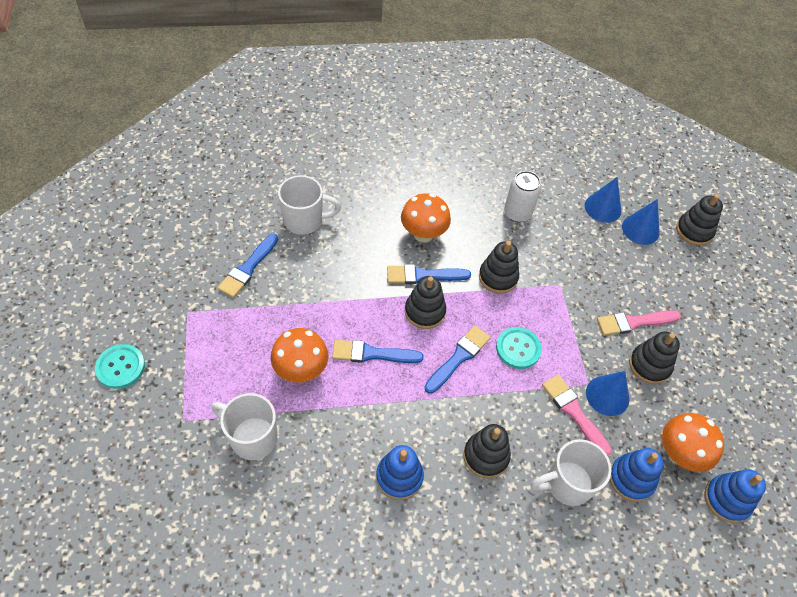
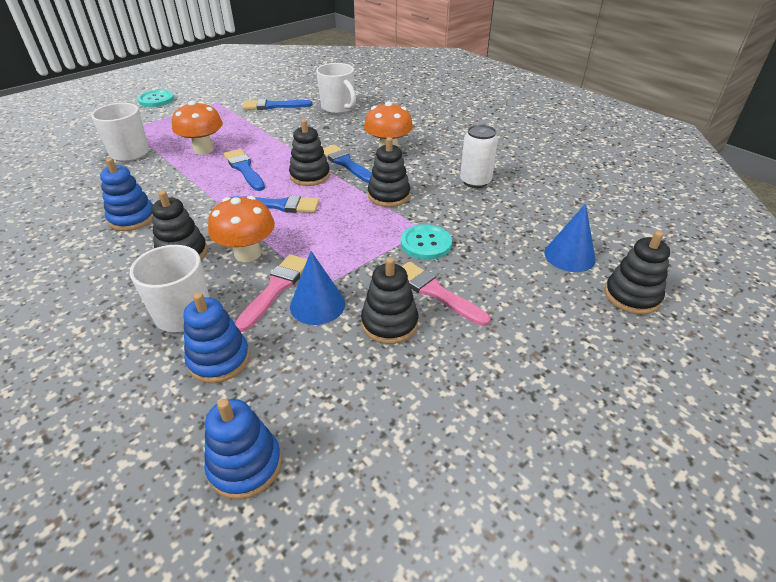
camera: 60 degrees right, 15 degrees down
turquoise button [496,327,542,369] -> turquoise button moved to [401,224,452,260]
blue cone [585,177,621,223] -> none
orange mushroom [662,413,724,472] -> orange mushroom moved to [208,196,275,262]

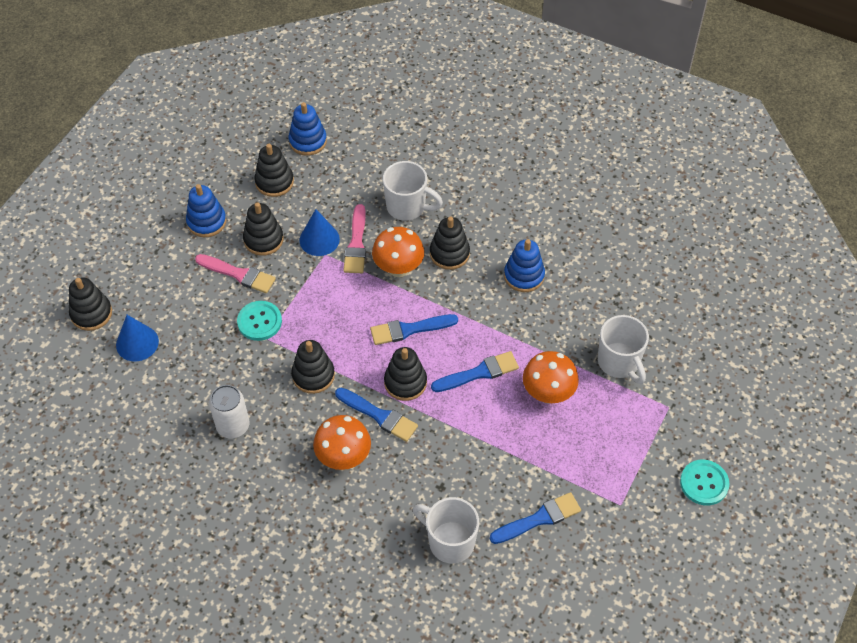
camera: 160 degrees right, 15 degrees up
blue stacking toy [183,292,250,383] -> blue stacking toy moved to [186,184,226,237]
blue brush [223,149,265,191] -> blue brush turned 60 degrees counterclockwise [431,351,519,392]
none -> black stacking toy [254,144,294,197]

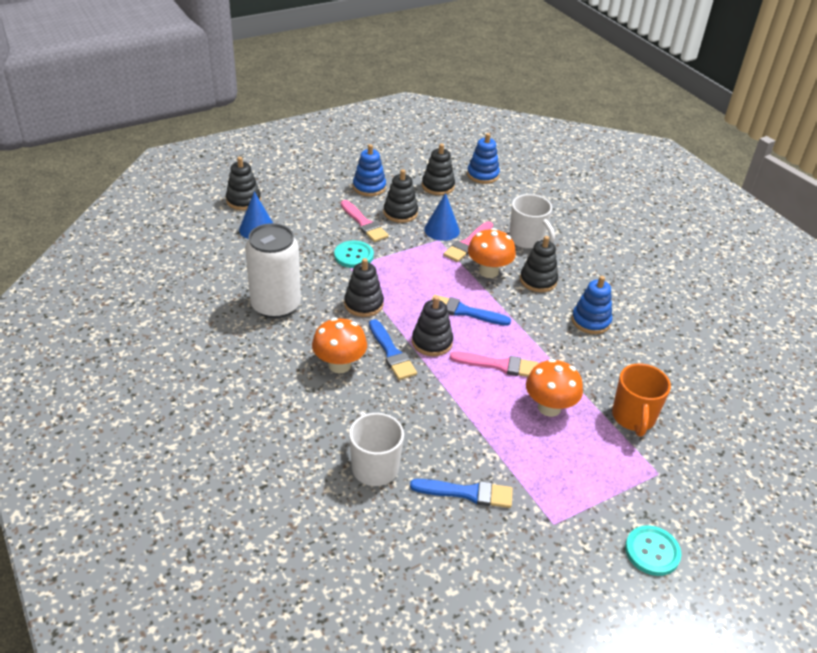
camera: 30 degrees right, 15 degrees down
white can [209,385,249,438] -> white can [245,223,301,319], size x1.63
blue brush [431,351,519,392] -> pink brush [450,351,539,377]
white mug [598,315,649,384] -> orange mug [612,363,671,437]

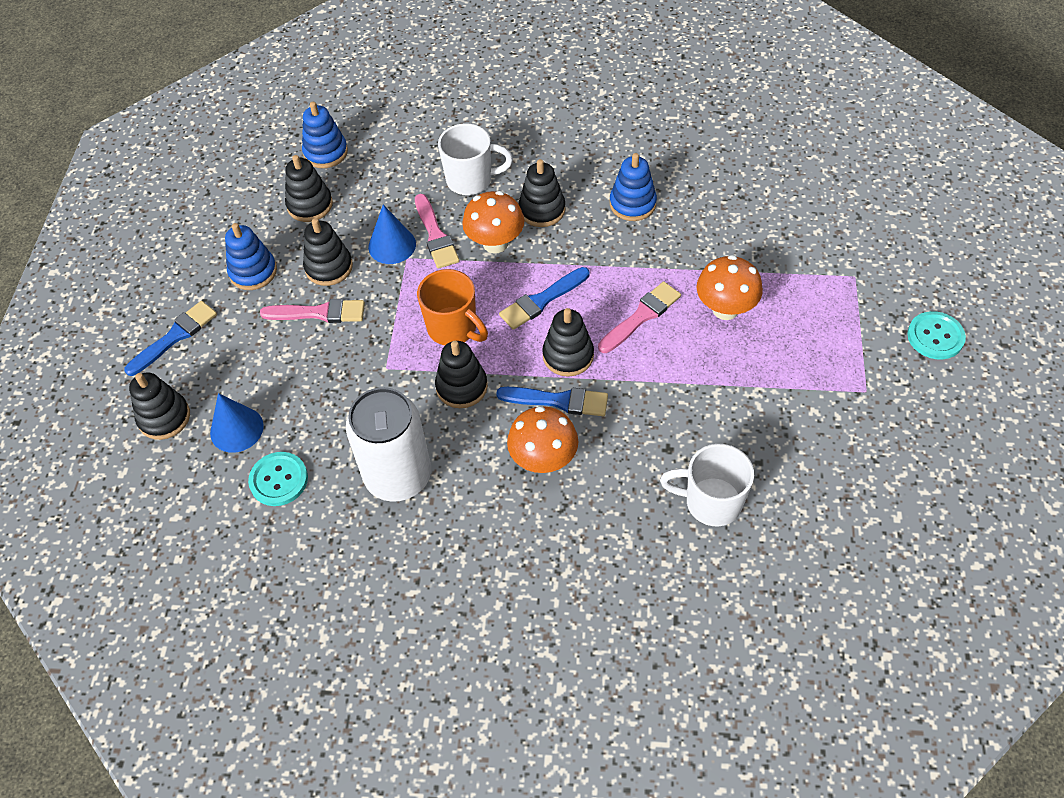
camera: 50 degrees left, 15 degrees up
turquoise button [334,241,374,268] -> turquoise button moved to [248,452,308,506]
blue brush [410,479,513,508] -> blue brush moved to [124,301,217,376]
orange mug [612,363,671,437] -> orange mug moved to [417,269,488,345]

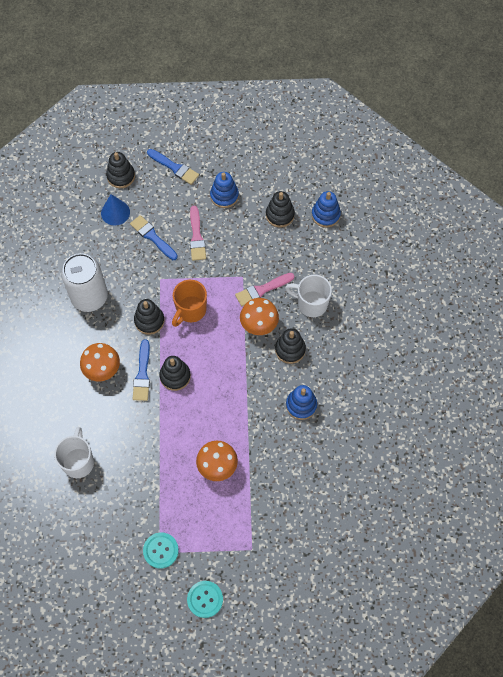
camera: 80 degrees right, 10 degrees up
turquoise button [248,452,308,506] -> turquoise button moved to [143,532,179,569]
black stacking toy [303,218,353,286] -> none
blue cone [368,205,416,264] -> none
white mug [438,123,513,195] -> white mug turned 120 degrees clockwise [285,275,332,317]
blue brush [499,267,589,330] -> blue brush moved to [130,215,178,260]
pink brush [598,281,681,353] -> none

